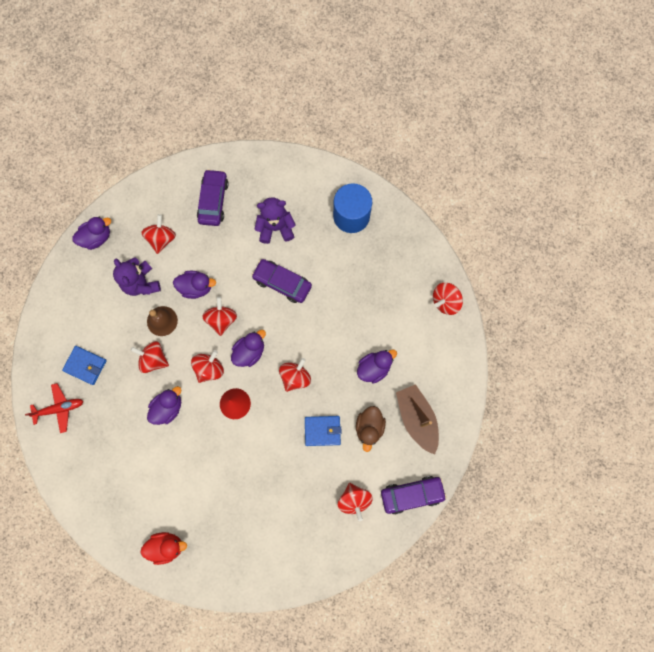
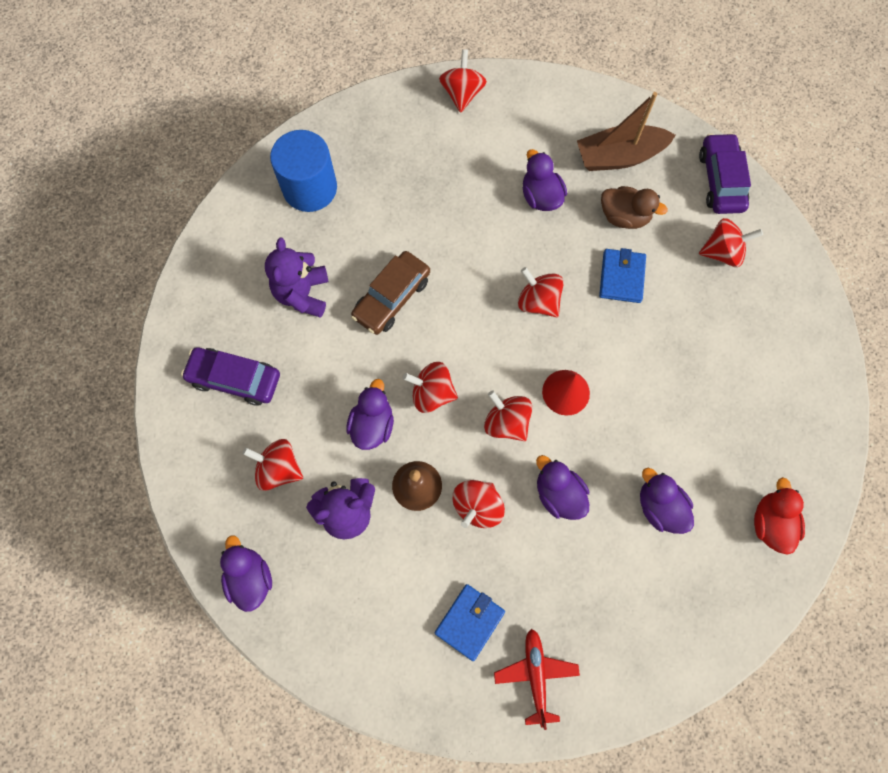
camera: 80 degrees left, 5 degrees down
purple duck [231,330,266,367] -> purple duck moved to [640,468,694,534]
purple car [251,259,312,303] -> brown car [351,251,430,335]
red spinning top [433,283,463,315] -> red spinning top turned 150 degrees counterclockwise [439,49,487,113]

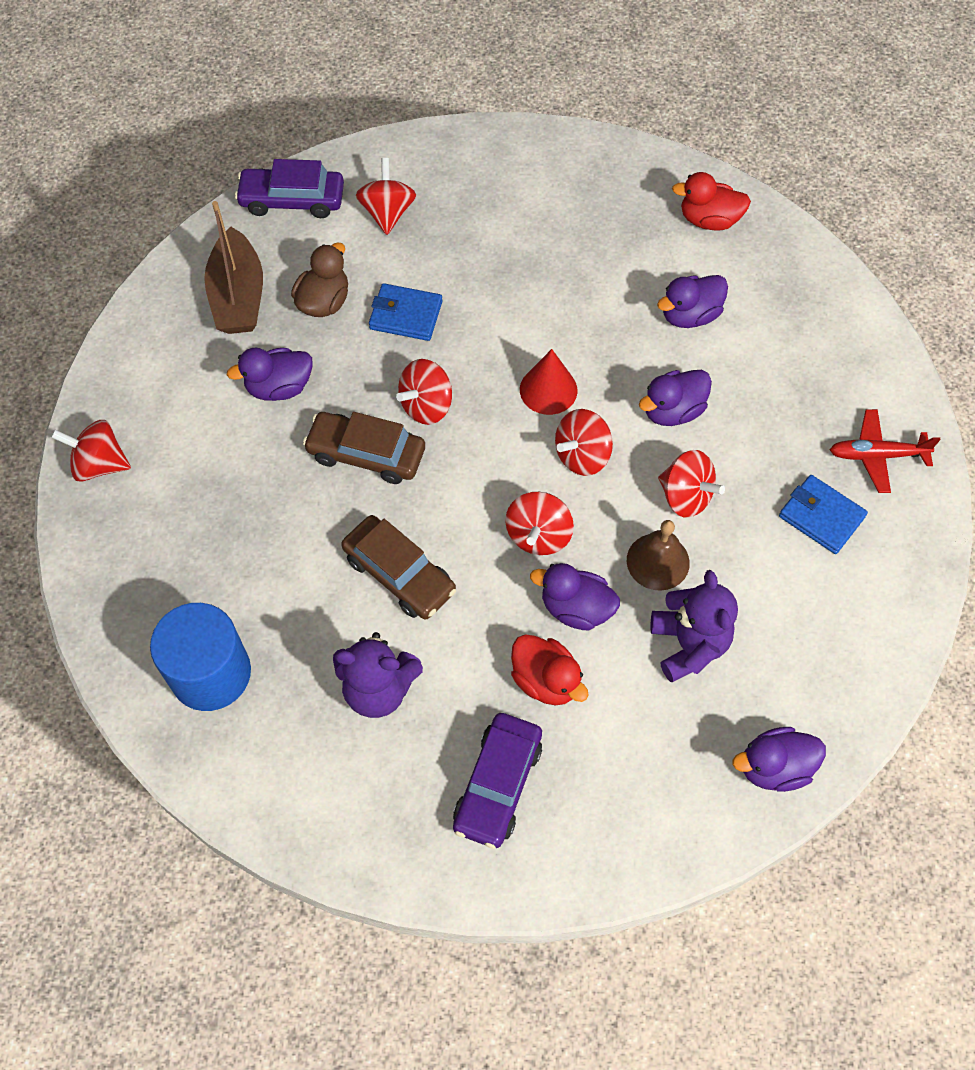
camera: 85 degrees left, 10 degrees down
red spinning top [242,439,303,491] -> none
none -> brown car [303,412,425,484]
none -> red duck [511,634,589,705]

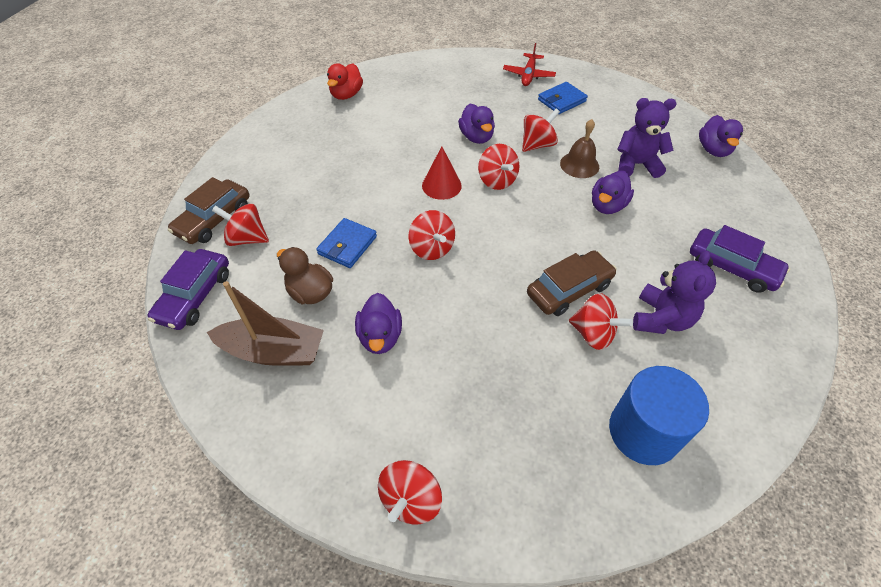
camera: 75 degrees left, 10 degrees down
brown car [303,412,425,484] -> brown car moved to [168,177,250,244]
red spinning top [505,492,574,555] -> red spinning top moved to [569,293,633,350]
red duck [511,634,589,705] -> none
purple duck [657,275,728,328] -> none

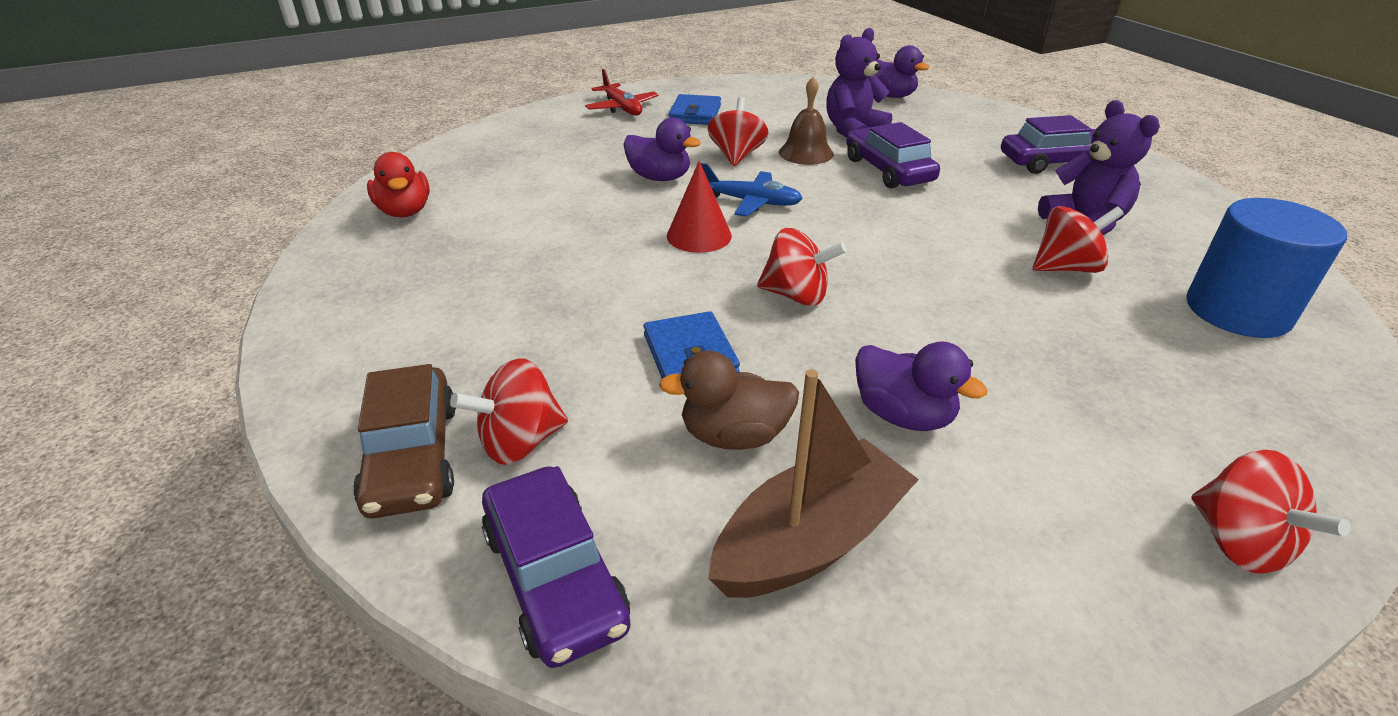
camera: 45 degrees left, 15 degrees down
red spinning top [478,144,519,190] -> blue plane [701,163,803,217]
brown car [527,251,617,316] -> none
purple duck [592,171,634,214] -> purple car [846,122,940,189]

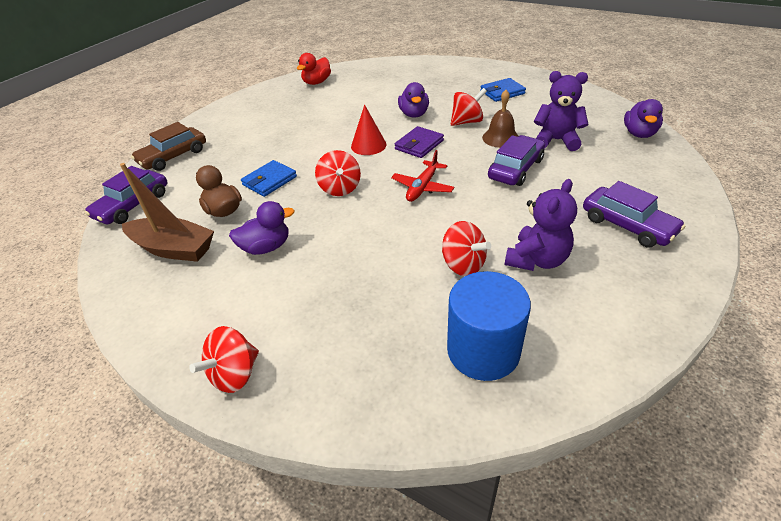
camera: 60 degrees right, 5 degrees up
red spinning top [450,358,568,465] -> none
red plane [585,69,659,115] -> red plane moved to [391,150,454,202]
blue plane [701,163,803,217] -> purple wallet [395,126,444,158]
purple duck [855,342,988,431] -> purple duck turned 120 degrees counterclockwise [229,201,295,255]

